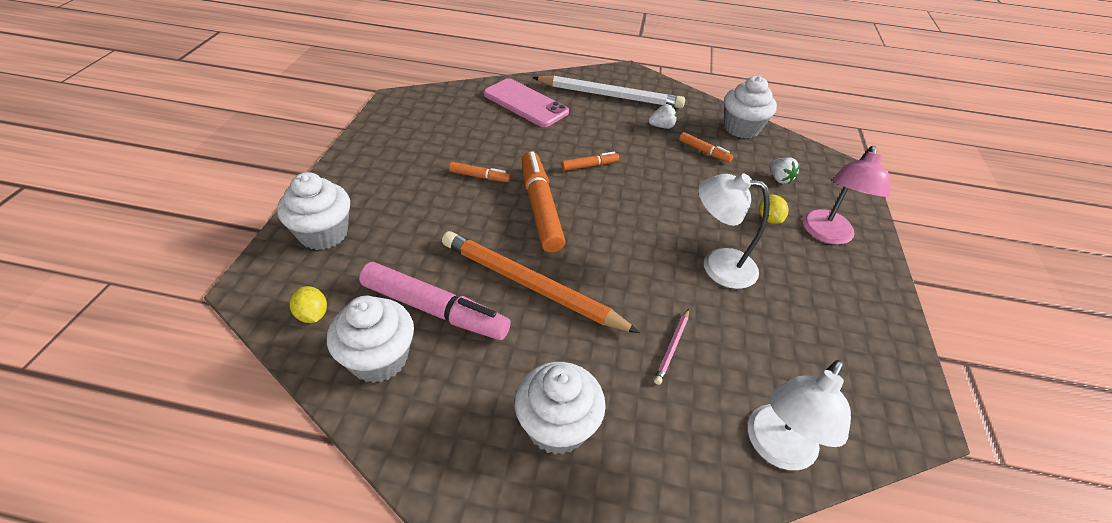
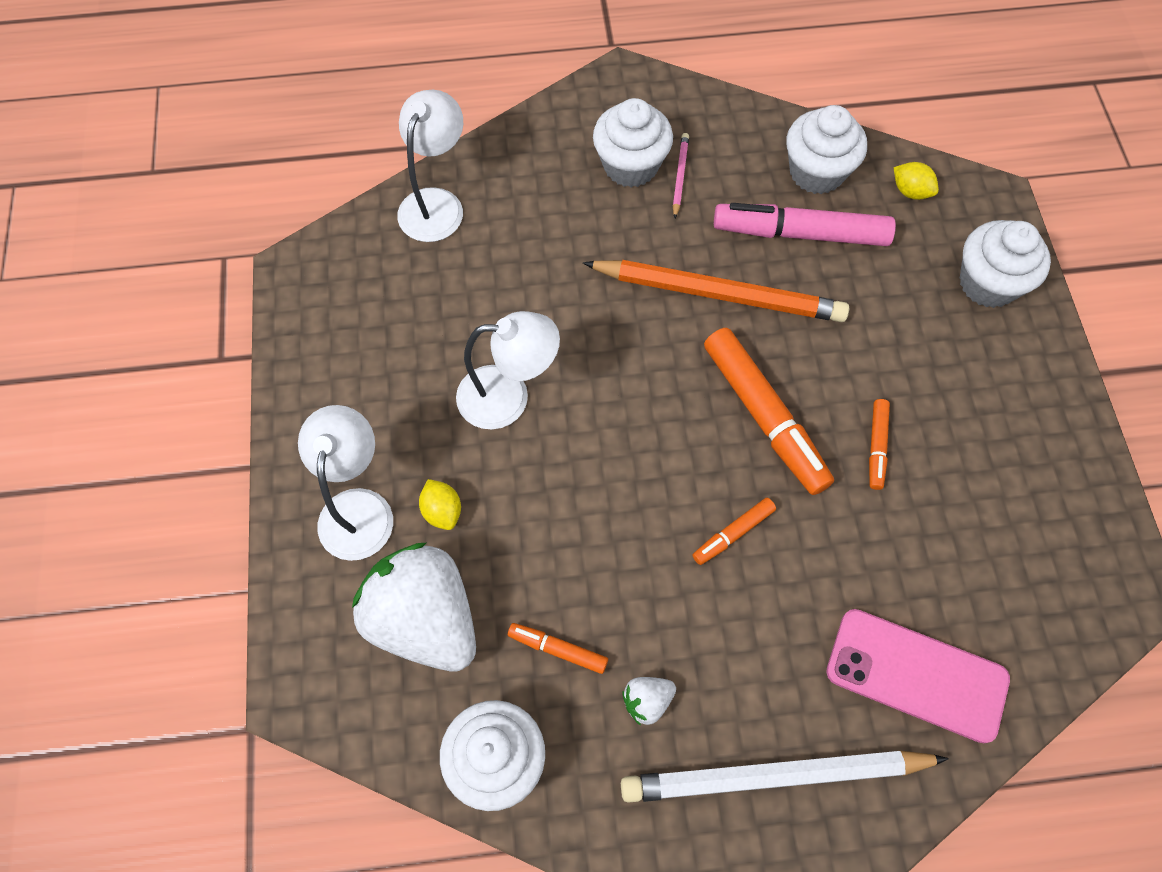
camera: 165 degrees right, 20 degrees up
orange marker [449,162,511,182] -> orange marker turned 75 degrees counterclockwise [869,399,890,490]
pink pencil [654,309,689,385] -> pink pencil moved to [673,133,689,218]
white strawberry [769,157,800,184] -> white strawberry [352,543,476,672], size x2.46
pink lamp [802,146,890,245] -> white lamp [298,405,393,561]

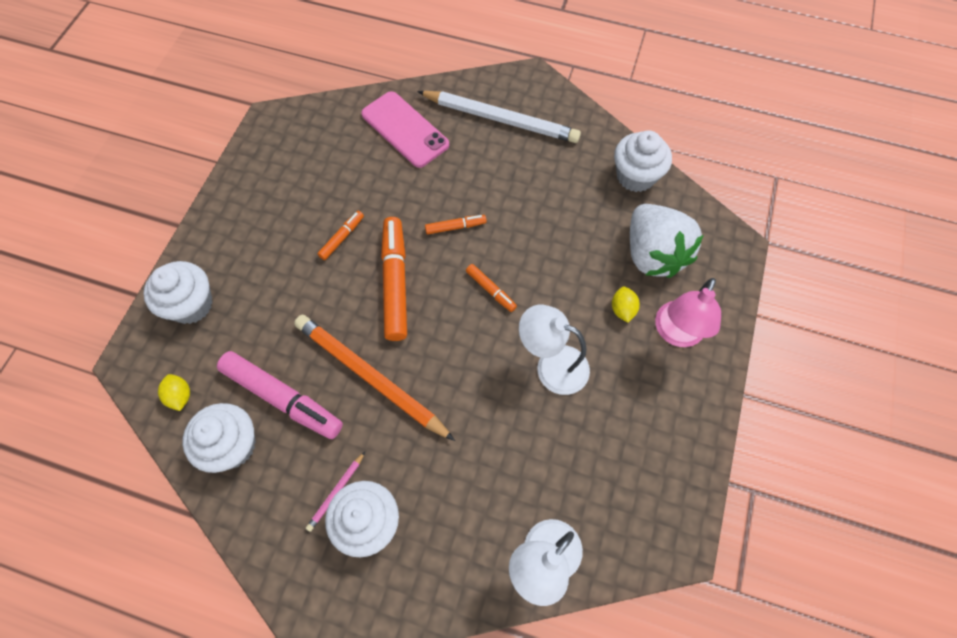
camera: 155 degrees left, 0 degrees up
white lamp [298,405,393,561] -> pink lamp [655,278,721,347]
orange marker [508,623,608,674] -> orange marker moved to [466,264,517,312]
white strawberry [622,677,676,725] -> none

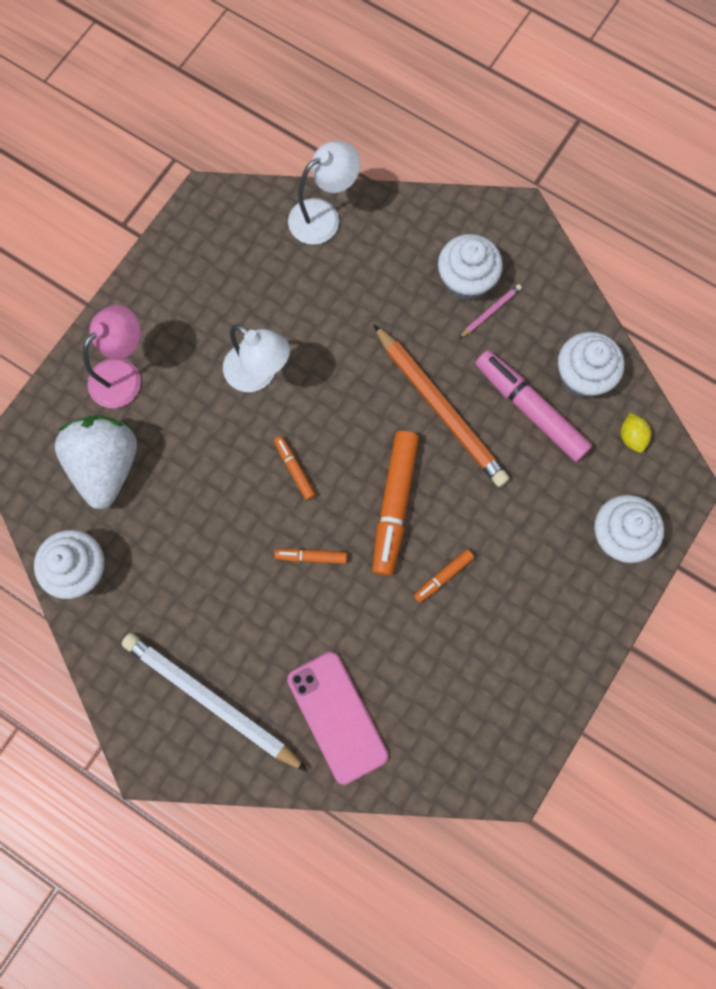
camera: 165 degrees left, 10 degrees up
yellow lemon [612,287,640,323] -> none

